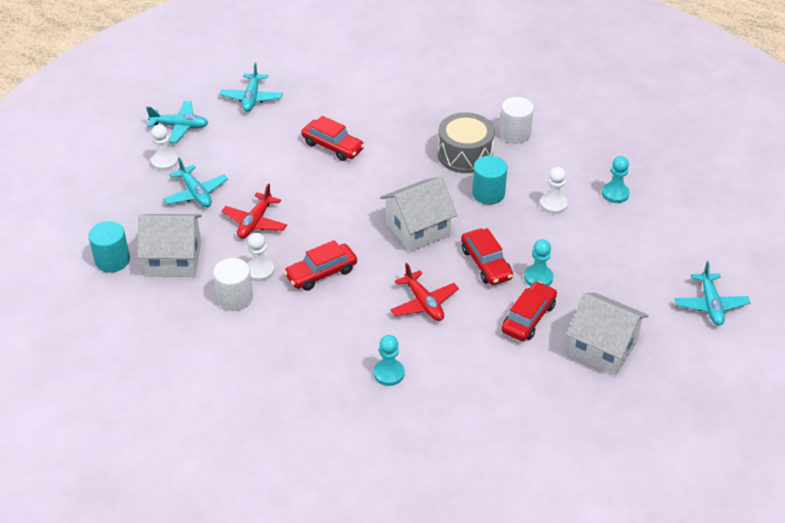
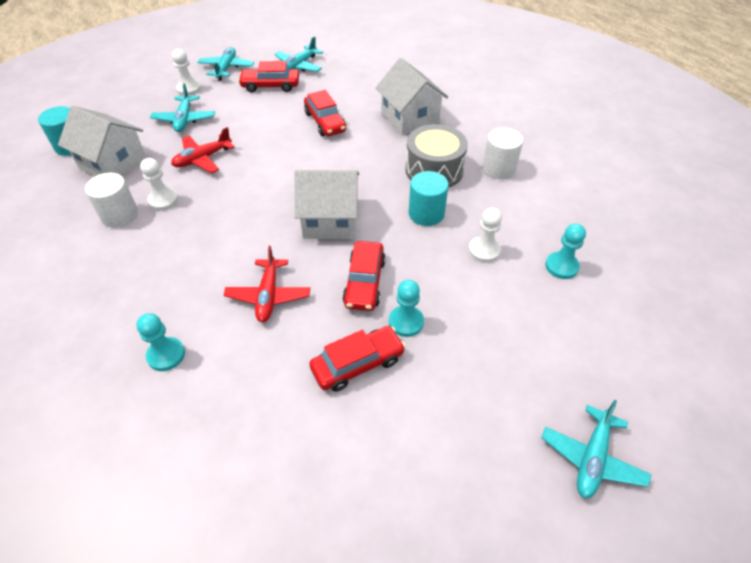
camera: 30 degrees right, 5 degrees up
turquoise plane [146,101,208,143] -> turquoise plane turned 120 degrees counterclockwise [197,47,254,81]
red car [284,240,357,291] -> red car moved to [238,61,299,92]
white house [566,293,649,376] -> white house moved to [376,58,448,135]

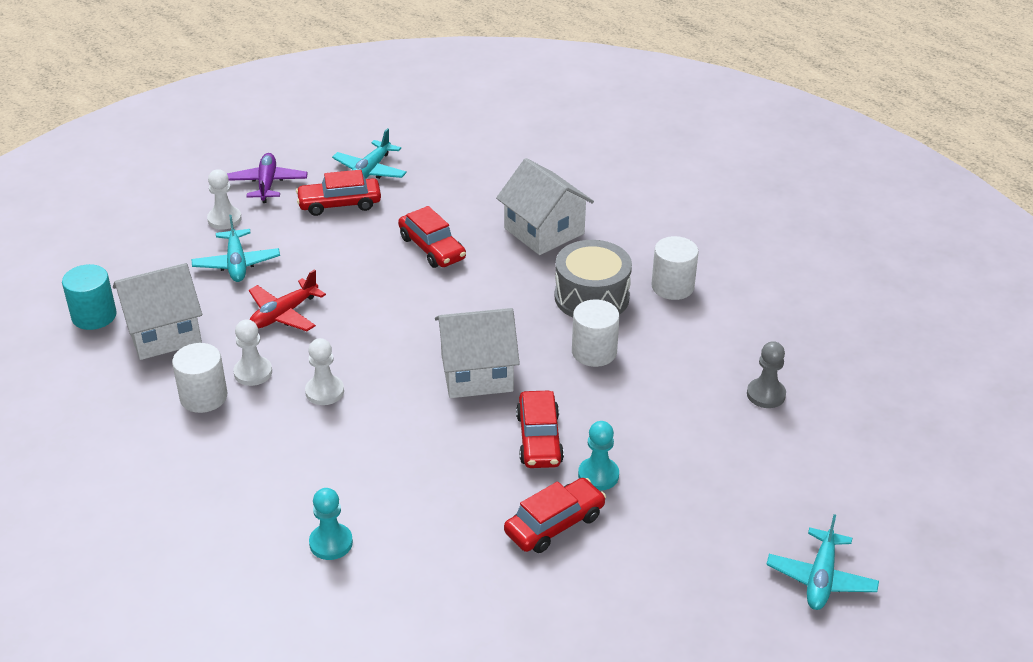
camera: 10 degrees left, 10 degrees down
white house [58,106,147,176] -> white house turned 45 degrees counterclockwise [113,263,202,360]
turquoise plane [197,47,254,81] -> purple plane [227,153,307,203]
red plane [224,246,310,322] -> none
turquoise cylinder [409,171,449,226] -> white cylinder [572,299,620,367]
white pawn [469,208,502,263] -> white pawn moved to [305,338,344,405]
turquoise pawn [545,224,586,279] -> grey pawn [747,341,786,408]

